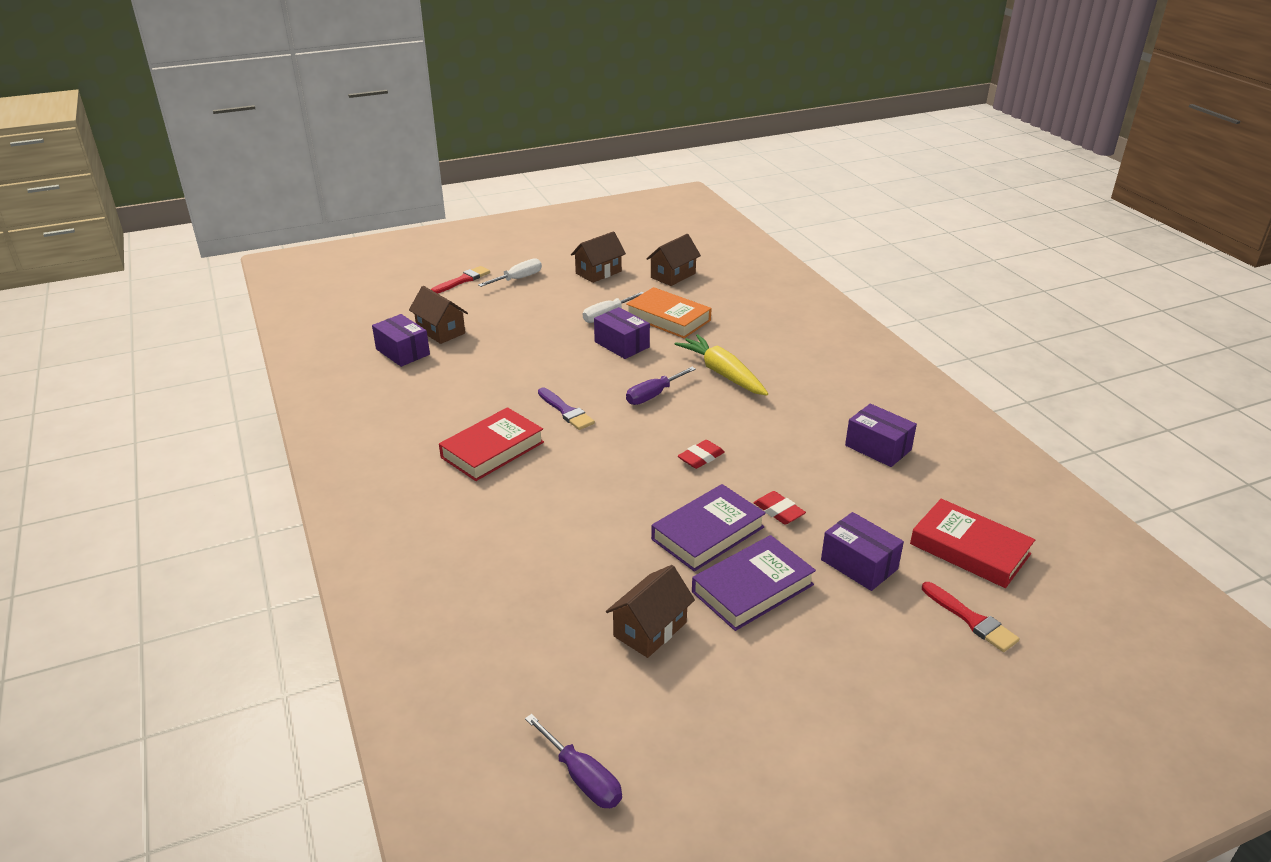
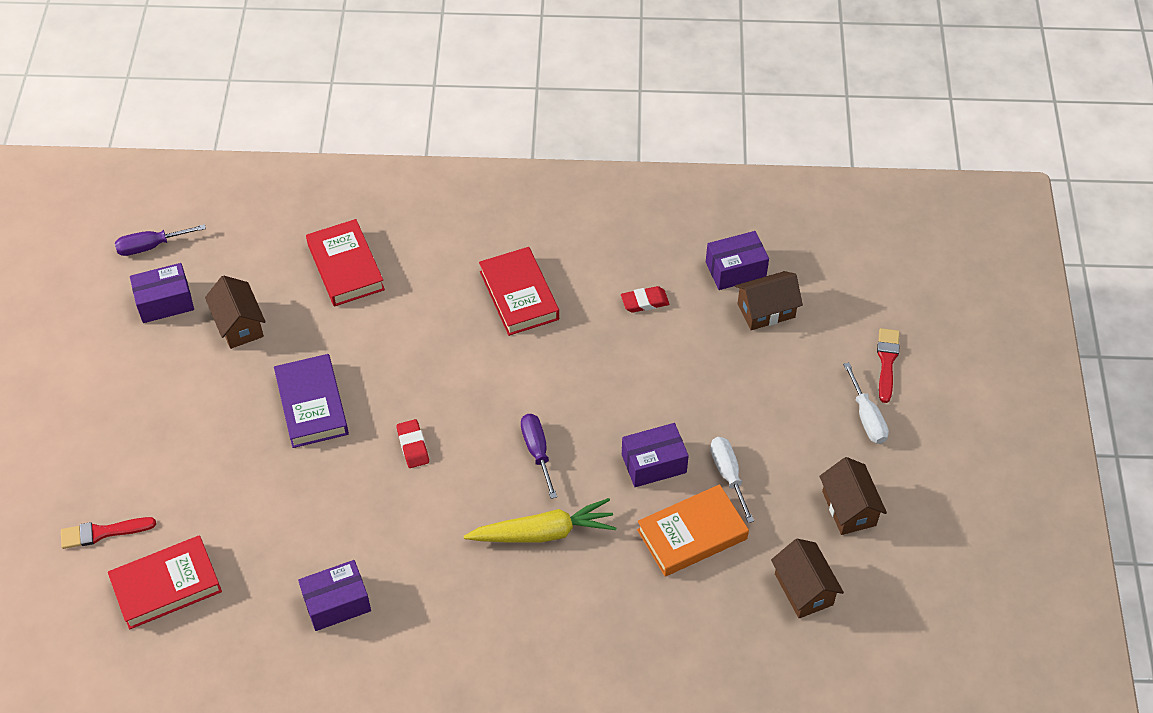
camera: 115 degrees right, 20 degrees up
red brush [431,266,490,293] -> red brush turned 150 degrees counterclockwise [877,328,900,403]
purple brush [538,388,595,430] -> none
purple book [692,535,816,631] -> none
red eraser [754,491,806,525] -> red eraser moved to [621,286,669,313]
purple box [821,512,904,591] -> purple box moved to [130,263,194,323]
none -> red book [306,219,385,307]

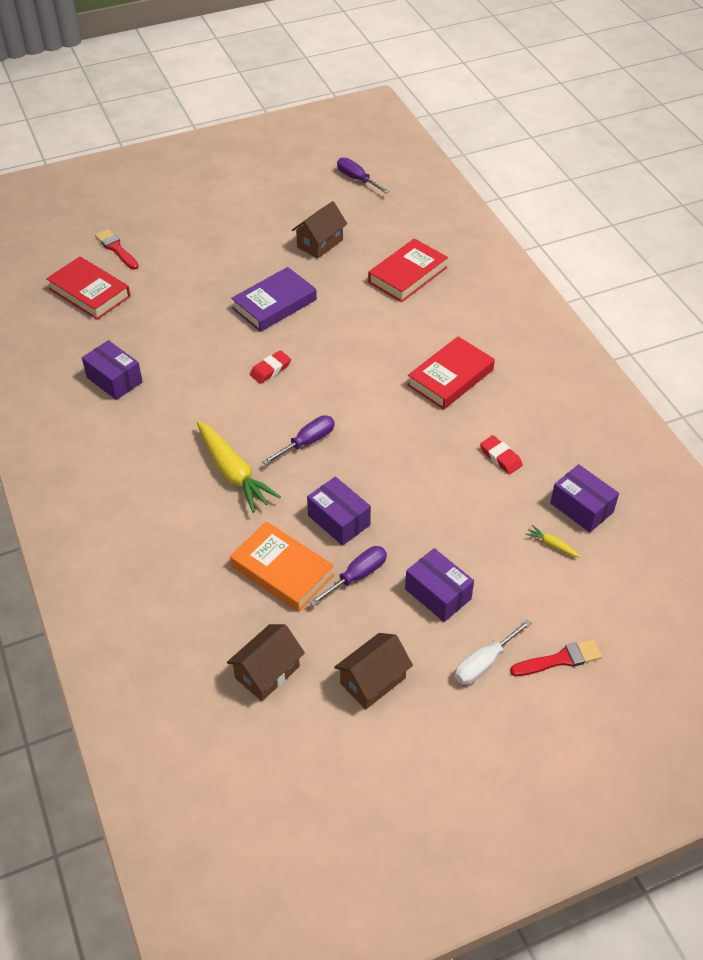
camera: 65 degrees right, 5 degrees down
purple box [130,263,194,323] -> purple box moved to [405,548,474,622]
white screwdriver [710,437,754,523] -> purple screwdriver [309,546,387,606]
brown house [735,271,803,330] -> yellow carrot [525,525,581,557]

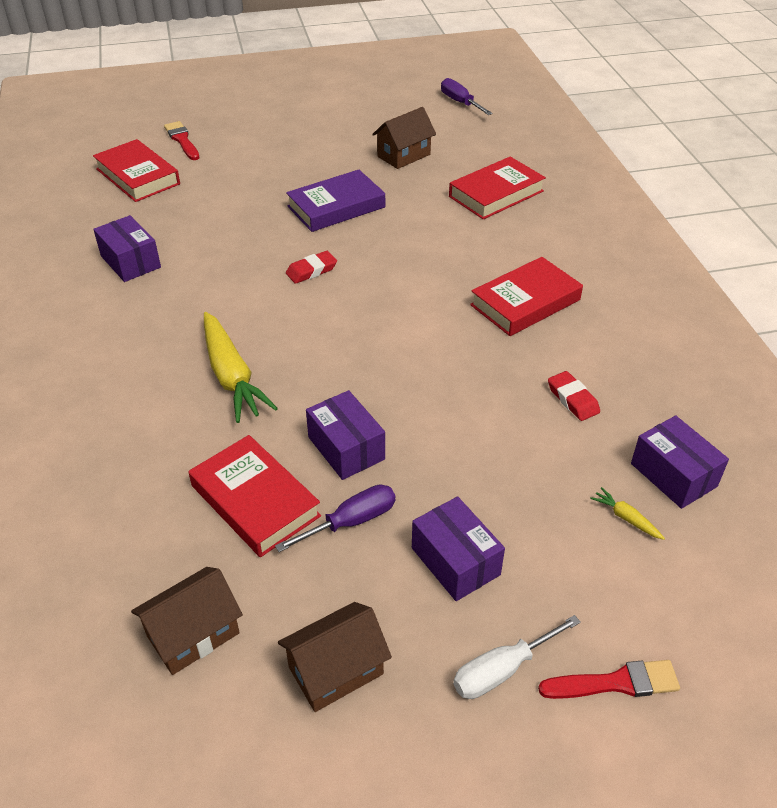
camera: 10 degrees right, 5 degrees down
orange book [230,521,334,612] -> red book [188,435,321,557]
purple screwdriver [262,415,335,465] -> none

